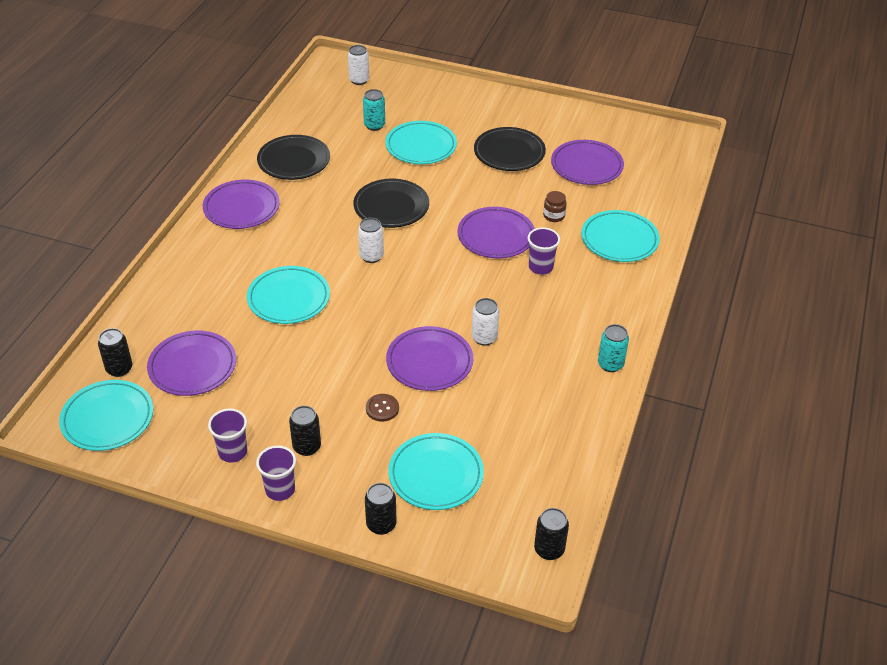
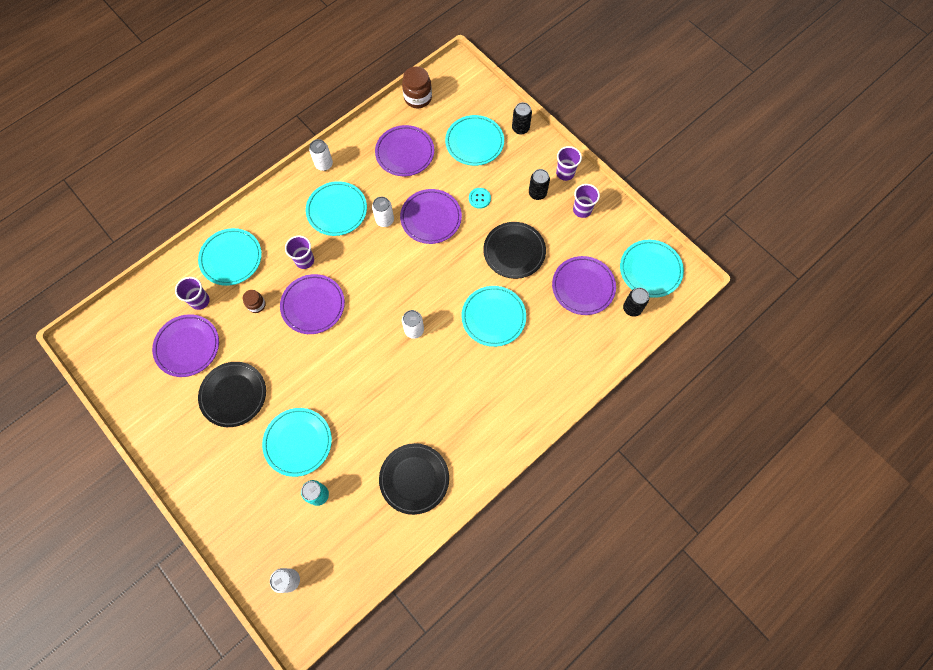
camera: 150 degrees left, 25 degrees up
purple plate [203,180,280,229] -> purple plate moved to [375,125,434,176]
black plate [353,179,429,228] -> black plate moved to [483,222,546,279]
brown button [366,394,399,422] -> turquoise button [469,188,491,209]
black can [534,508,569,560] -> none
turquoise can [598,324,629,372] -> white can [309,139,333,171]
none -> purple cup [175,277,210,310]
none -> turquoise plate [306,181,367,236]
none -> brown jar [402,66,432,108]

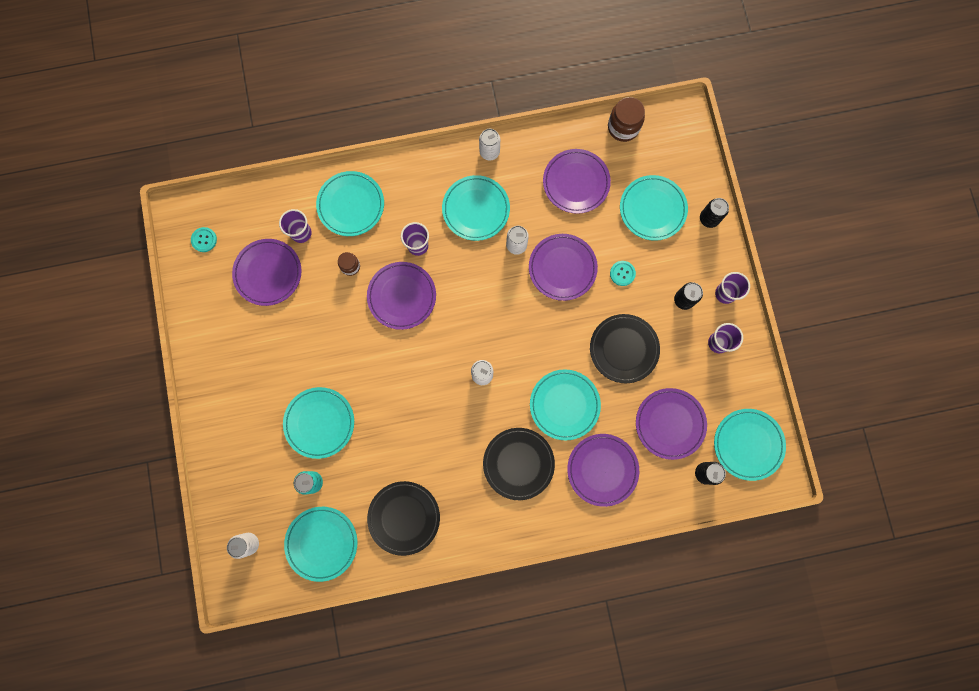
camera: 30 degrees right, 10 degrees up
black plate [198,362,266,427] -> black plate moved to [483,428,555,500]
none -> turquoise button [191,227,217,252]
none -> turquoise plate [284,507,357,582]
none -> purple plate [567,434,639,507]

